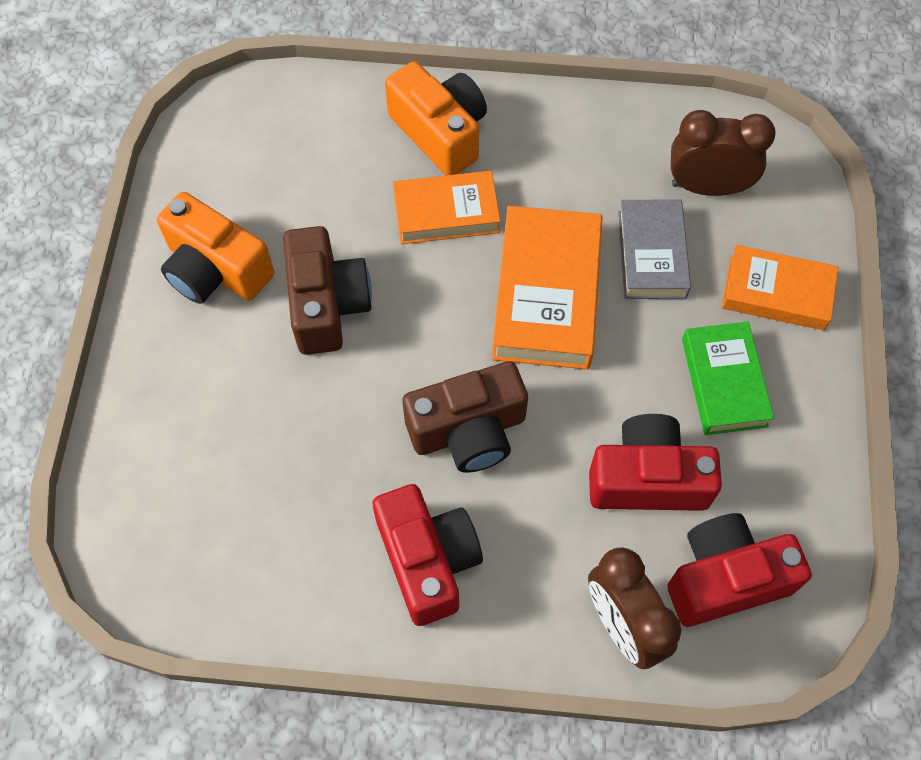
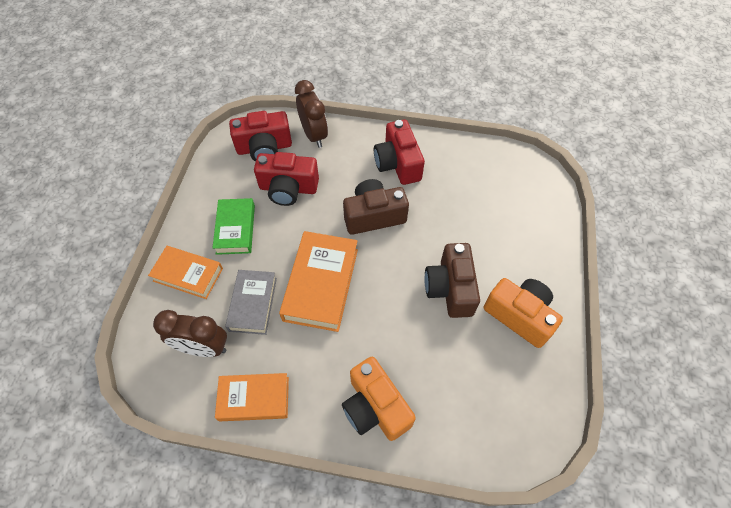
camera: 175 degrees left, 5 degrees down
orange book [393,171,501,244] -> orange book moved to [215,373,289,422]

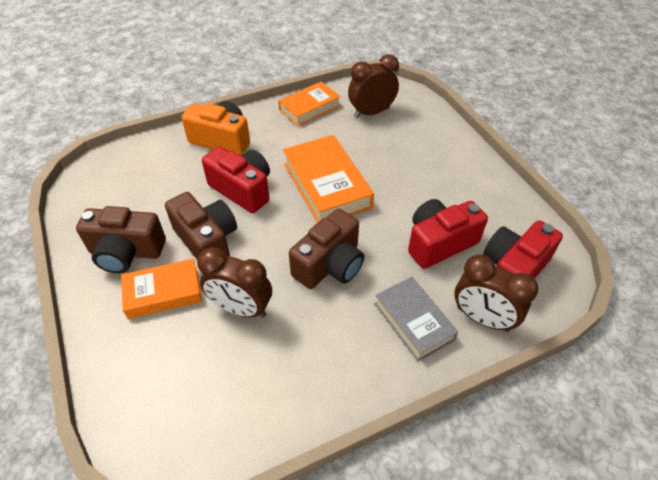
camera: 145 degrees right, 10 degrees down
orange book [148,246,223,299] -> orange book moved to [121,259,202,319]
green book [213,198,255,255] -> none
grey book [225,270,277,335] -> grey book moved to [375,277,458,362]
red camera [374,120,425,185] -> red camera moved to [202,147,270,213]
orange camera [484,278,563,348] -> brown camera [76,206,166,273]
none -> brown clock [197,247,272,318]

